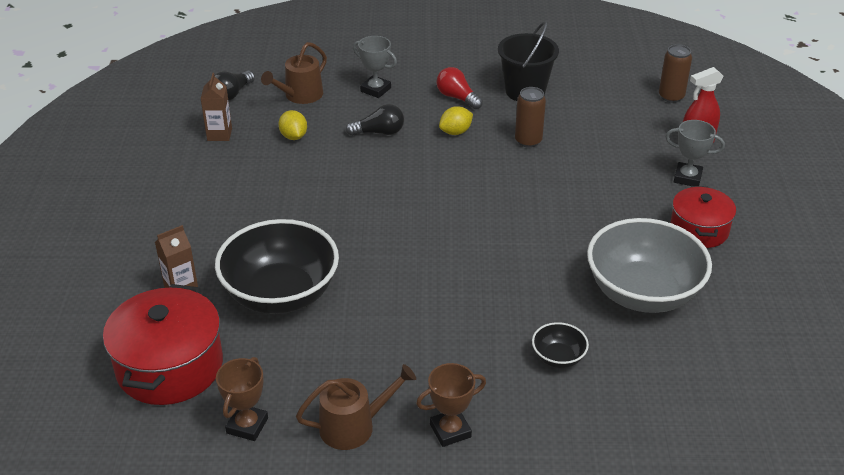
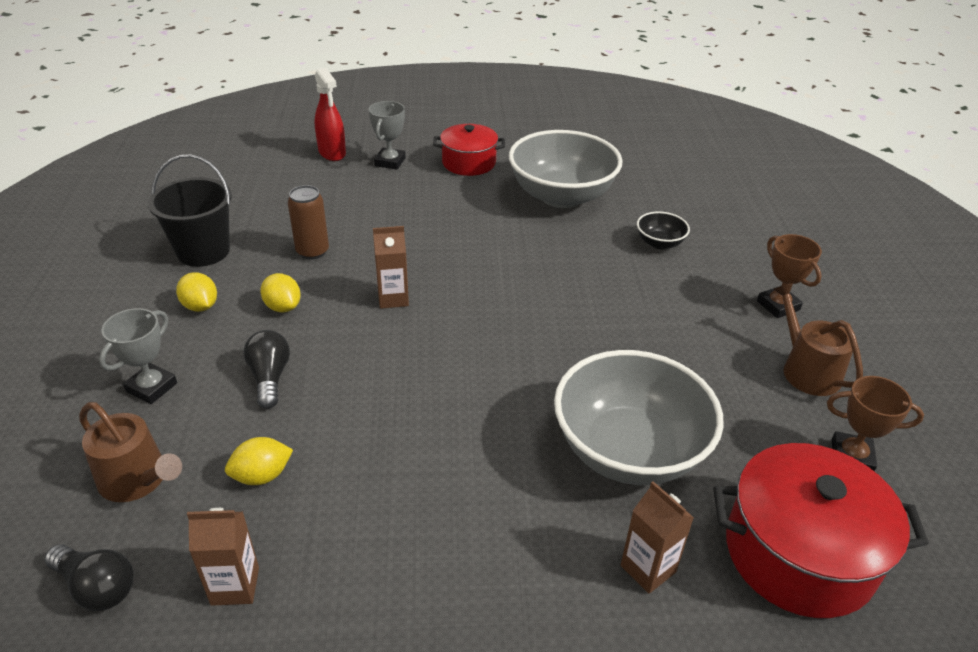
camera: 95 degrees left, 0 degrees up
black bowl [215,219,339,314] -> grey bowl [554,350,724,485]
red light bulb [436,67,483,109] -> yellow lemon [176,272,217,312]
brown can [659,44,692,103] -> none
none -> brown carton [373,226,409,309]

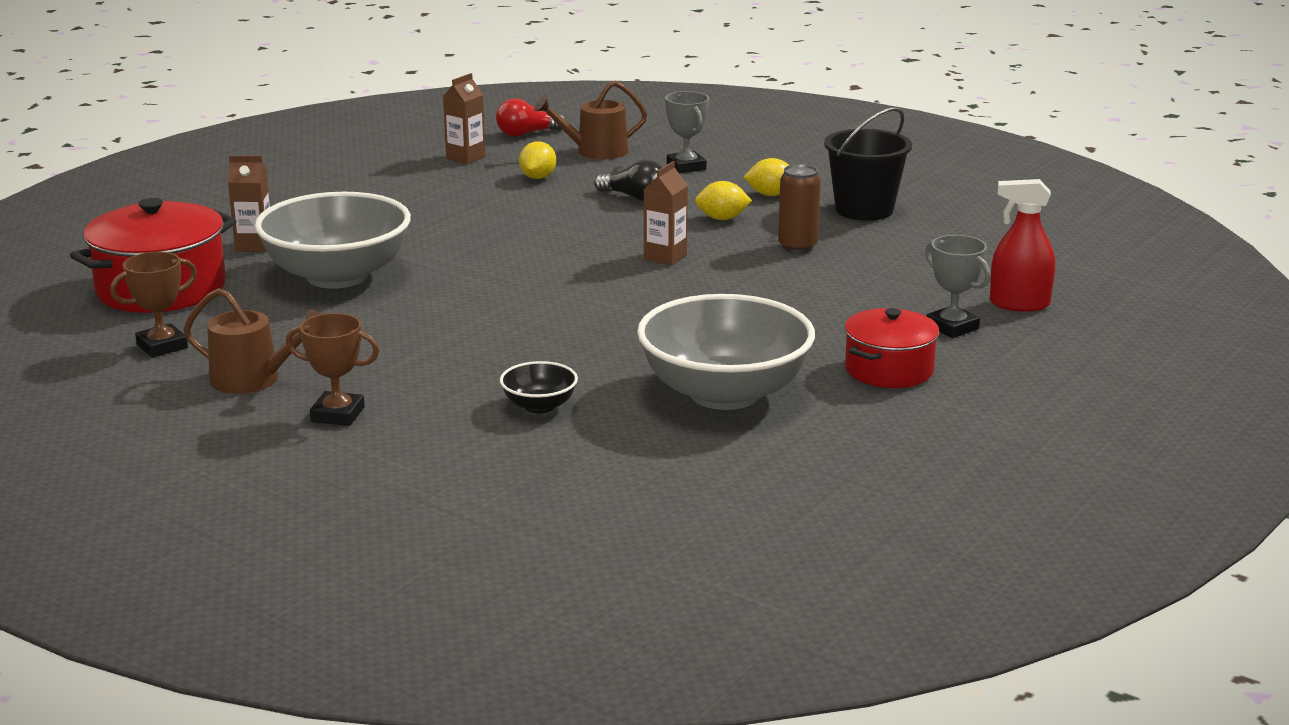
camera: 130 degrees right, 15 degrees down
black light bulb [45,544,134,611] -> red light bulb [496,98,566,137]

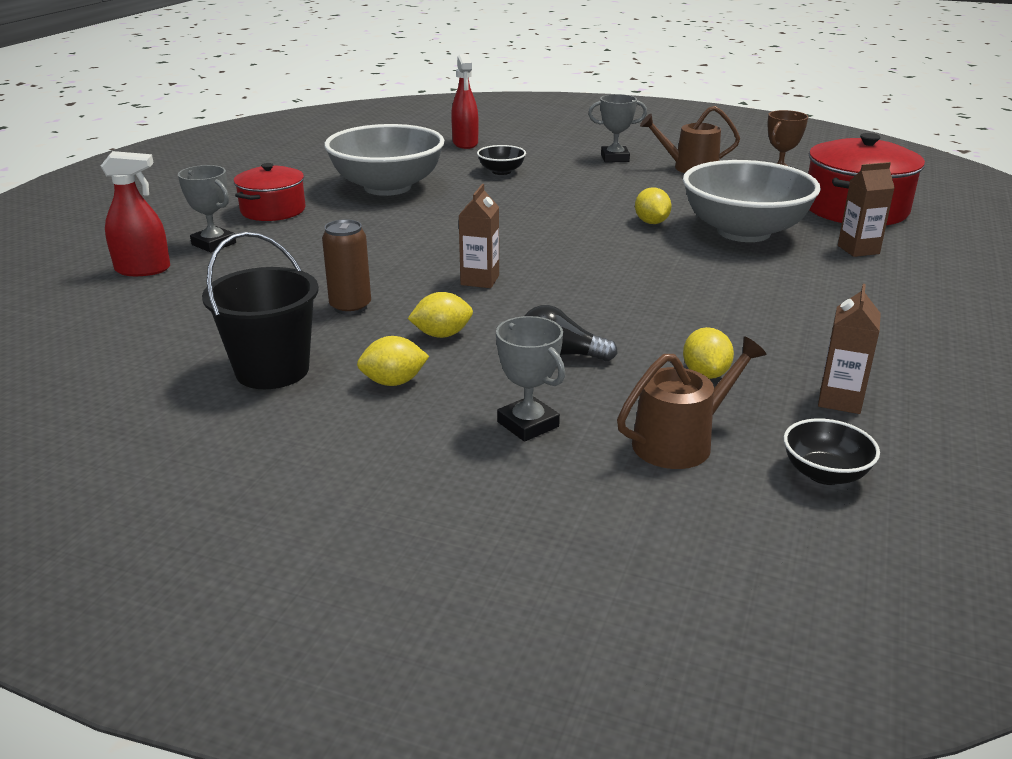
camera: 165 degrees right, 5 degrees up
brown trophy [286,313,379,426] -> grey trophy [588,94,647,162]
red light bulb [496,98,566,137] -> black bowl [784,418,880,485]
none -> red spray bottle [451,54,479,149]
none -> yellow lemon [635,187,672,224]

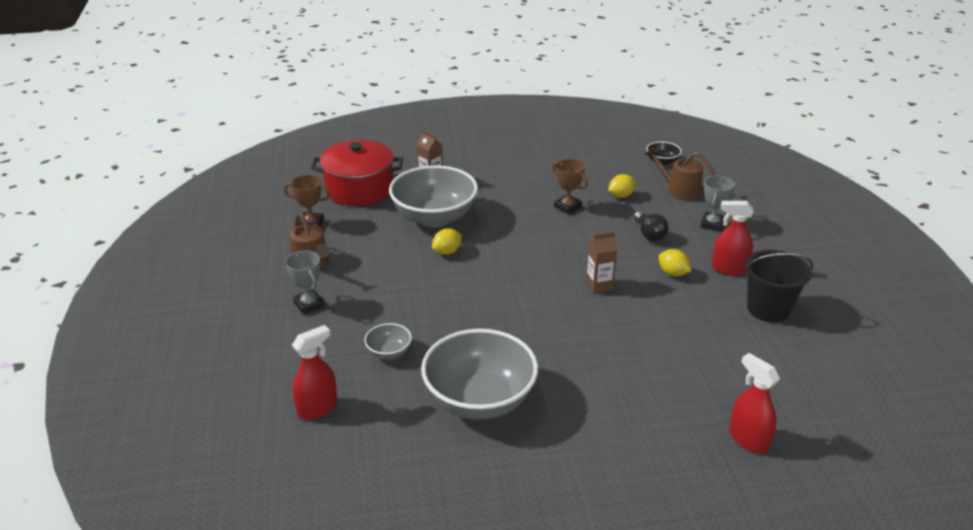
camera: 120 degrees left, 5 degrees up
grey trophy [178,165,236,252] -> none
red pot [234,163,306,221] -> none
brown can [322,219,371,315] -> none
yellow lemon [357,336,429,386] -> red spray bottle [711,201,754,276]
black bowl [477,145,526,175] -> grey bowl [364,323,412,359]
brown carton [818,284,881,414] -> none
none -> brown trophy [552,159,588,214]

